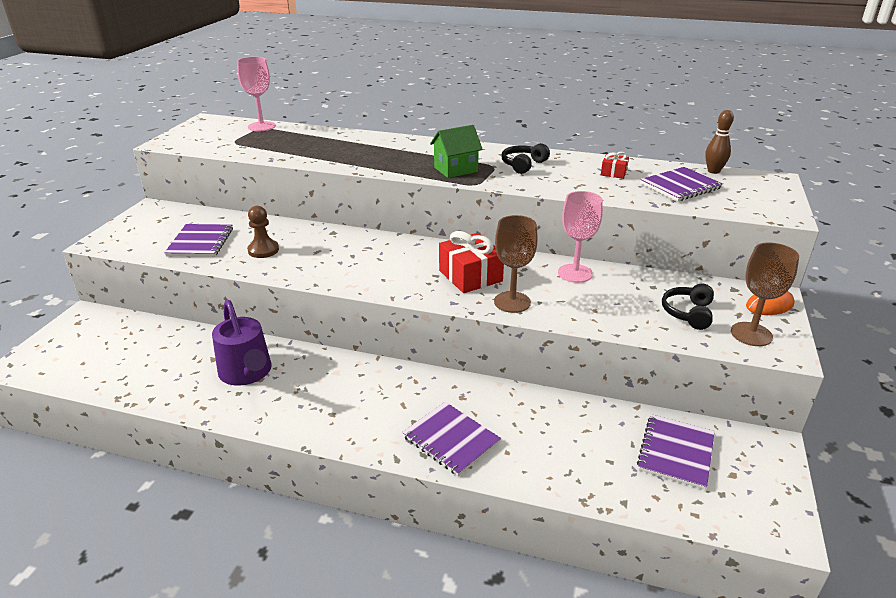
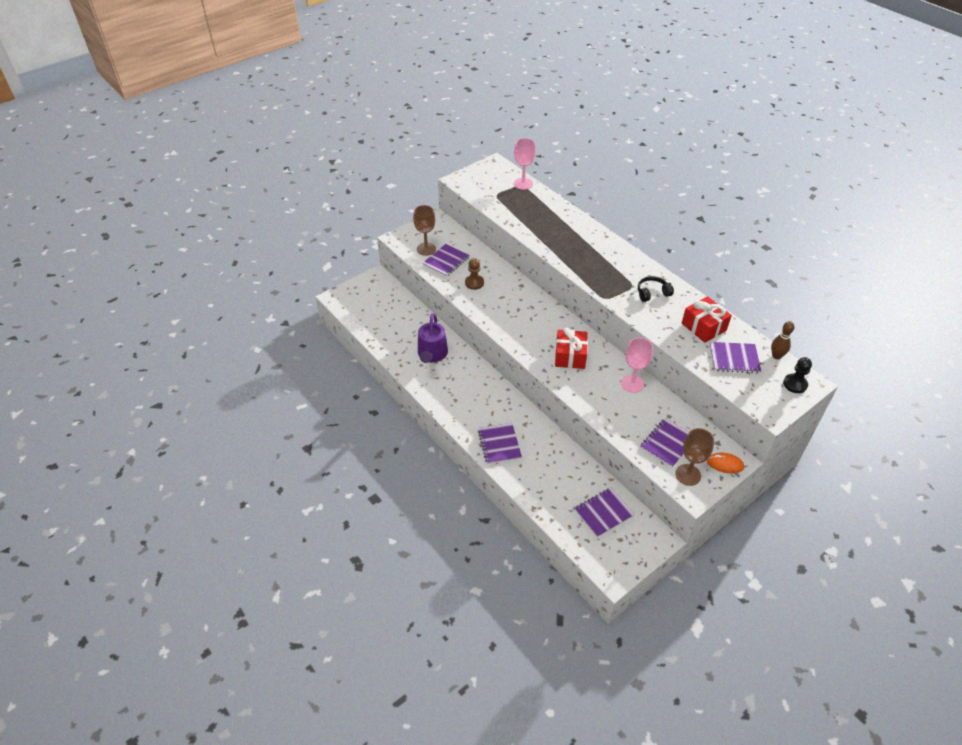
camera: 35 degrees right, 15 degrees up
green house [430,125,483,178] -> none
brown goblet [494,215,538,313] -> brown goblet moved to [413,205,436,256]
red gift [601,152,629,179] -> red gift [682,296,732,343], size x1.98
black headphones [662,284,714,330] -> purple notebook [640,418,689,467]
none -> black pawn [783,357,812,393]

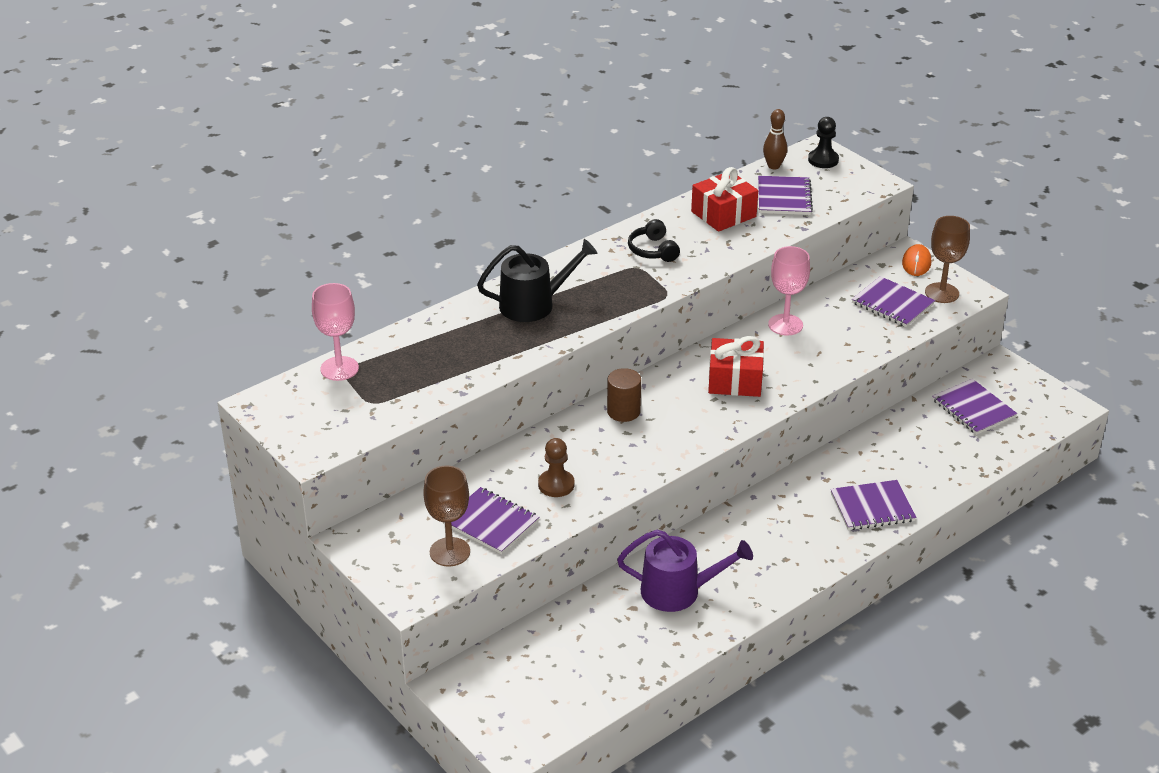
camera: 90 degrees left, 10 degrees down
none -> black watering can [477,239,598,322]
none -> brown cylinder [607,368,641,422]

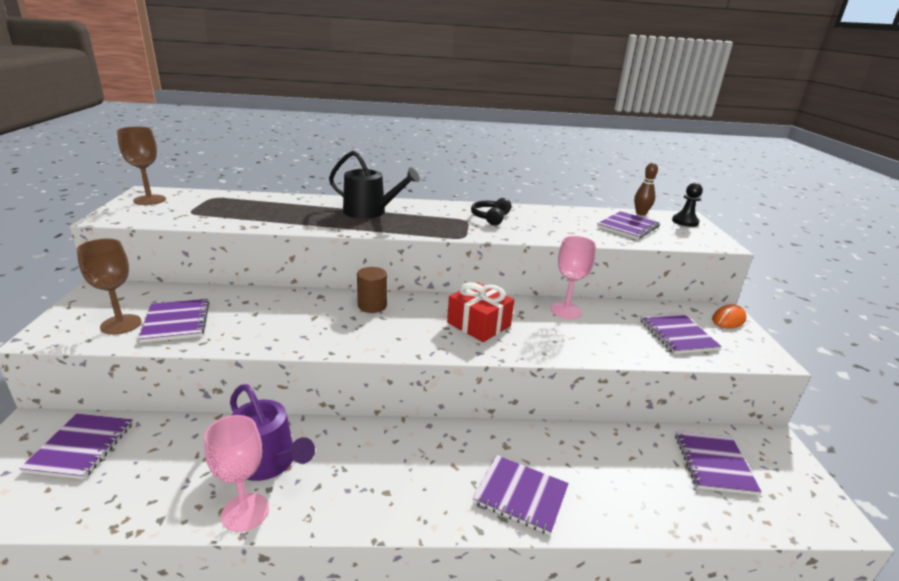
camera: 35 degrees right, 10 degrees down
pink goblet [312,283,359,381] -> pink goblet moved to [204,415,269,532]
brown pawn [538,438,575,497] -> none
red gift [691,167,758,232] -> none
brown goblet [925,216,970,303] -> brown goblet moved to [117,127,166,205]
none -> purple notebook [19,414,133,479]

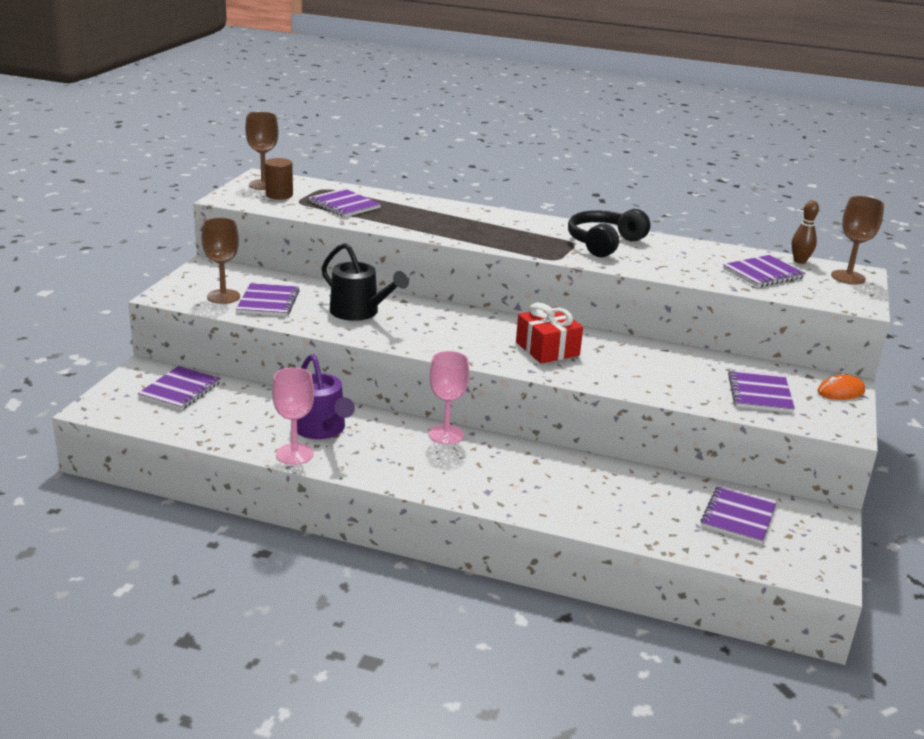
camera: 20 degrees right, 0 degrees up
black watering can [329,151,420,219] -> black watering can moved to [322,243,409,321]
brown cylinder [357,267,387,313] -> brown cylinder moved to [265,158,293,200]
black headphones [471,198,511,226] -> black headphones [568,209,650,258], size x1.65
purple notebook [473,455,569,535] -> purple notebook moved to [308,188,381,217]
pink goblet [551,236,596,319] -> pink goblet moved to [429,351,470,444]
black pawn [672,183,703,227] -> brown goblet [831,196,884,284]

